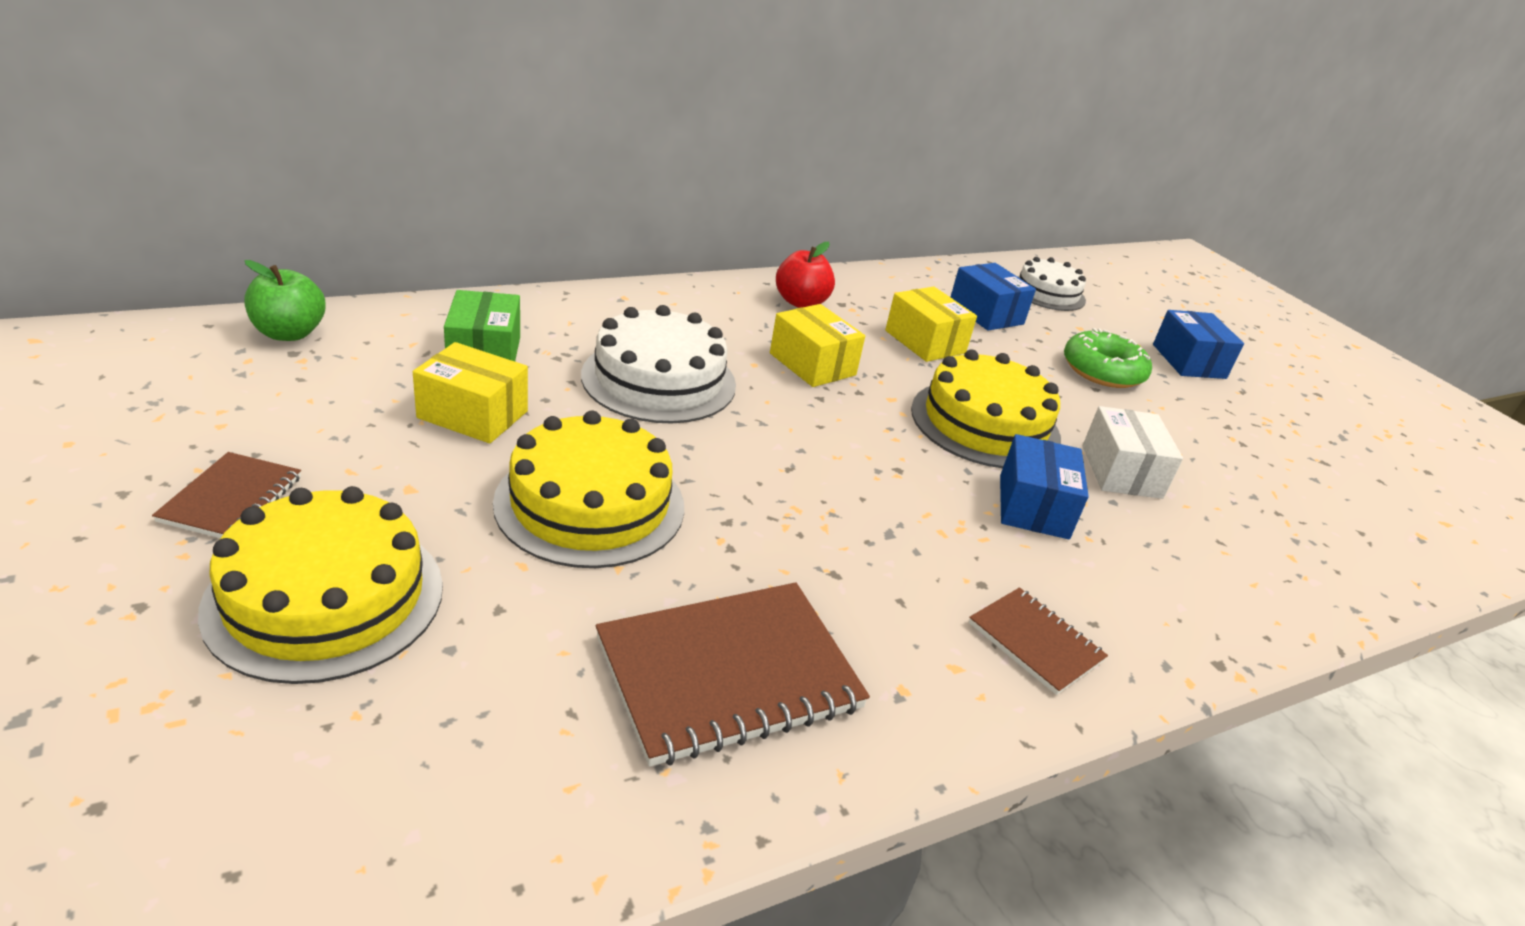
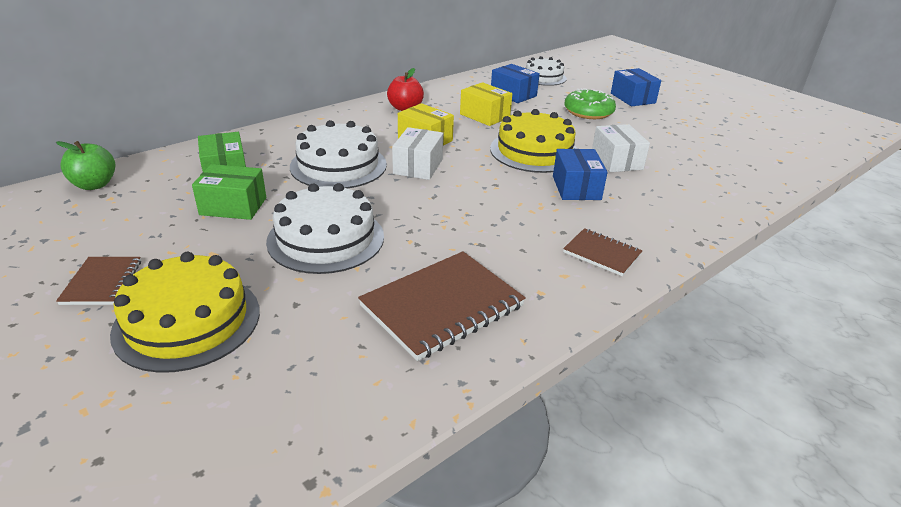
camera: 10 degrees left, 0 degrees up
yellow box [413,342,528,443] -> green box [192,164,266,220]
yellow cake [493,410,684,568] -> white cake [266,183,384,274]
none -> white box [392,127,443,180]

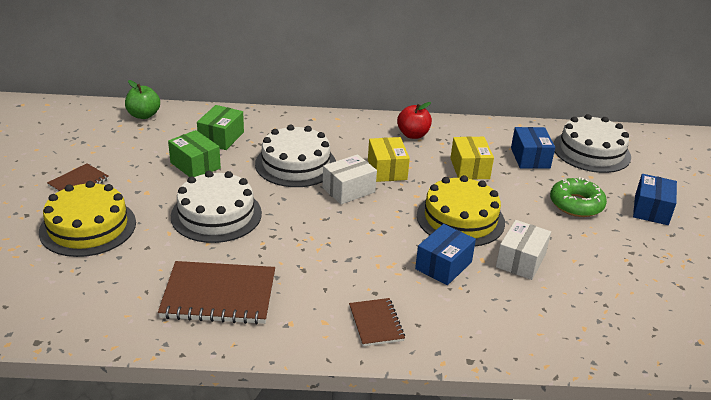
camera: 40 degrees right, 0 degrees up
white cake [526,56,567,86] -> white cake [553,114,631,173], size x1.53

